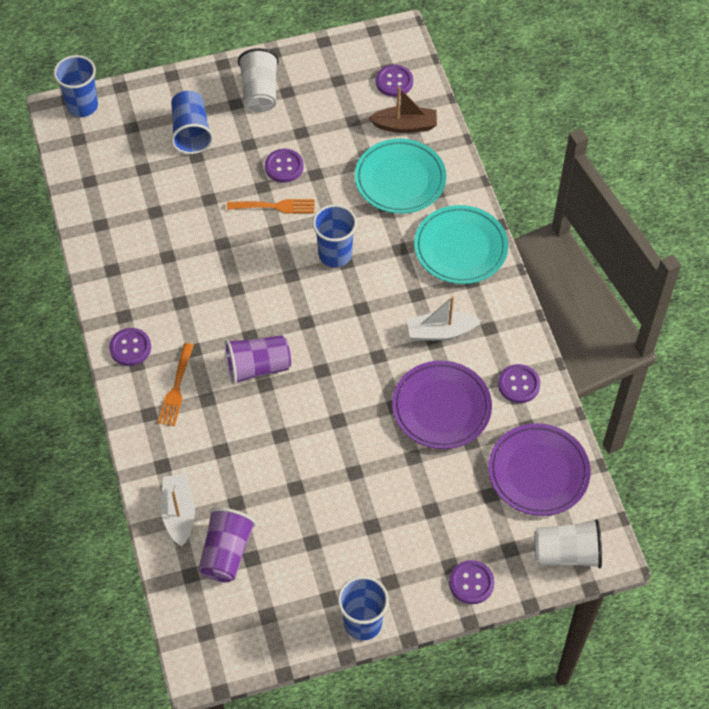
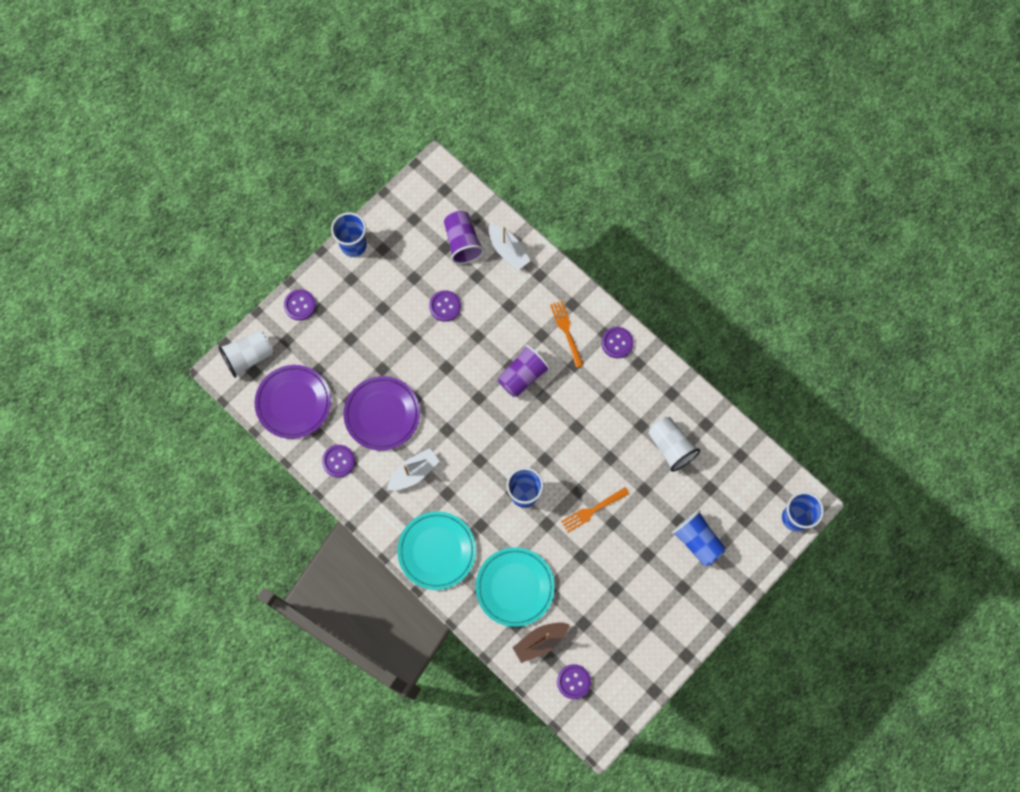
camera: 150 degrees right, 15 degrees up
white cup [238,48,279,113] -> white cup moved to [648,417,700,472]
purple button [265,149,304,183] -> purple button moved to [429,290,461,322]

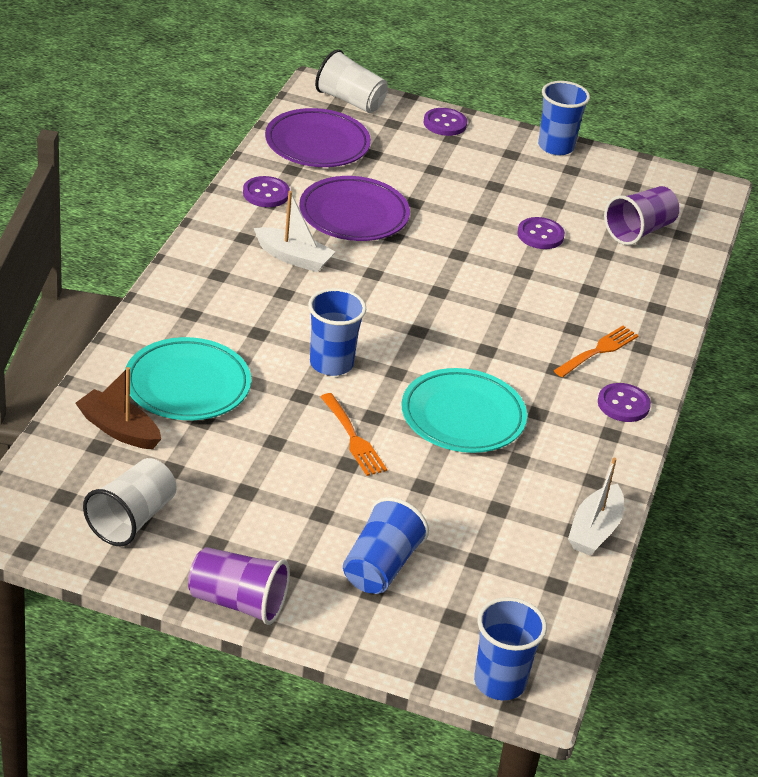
camera: 60 degrees right, 35 degrees down
turquoise plate [397,511,476,590] -> turquoise plate moved to [402,368,527,453]
white boat [489,224,530,270] -> white boat moved to [568,458,624,556]
purple cup [498,344,551,397] -> purple cup moved to [188,547,290,625]
purple button [557,664,591,699] -> none
orange fork [561,487,629,533] -> orange fork turned 150 degrees counterclockwise [320,393,387,476]
white cup [648,417,700,472] -> white cup moved to [83,458,177,546]

